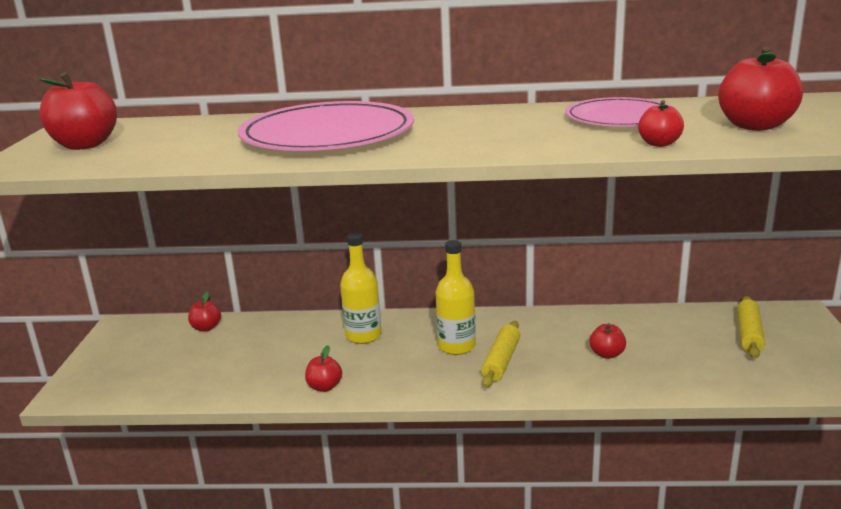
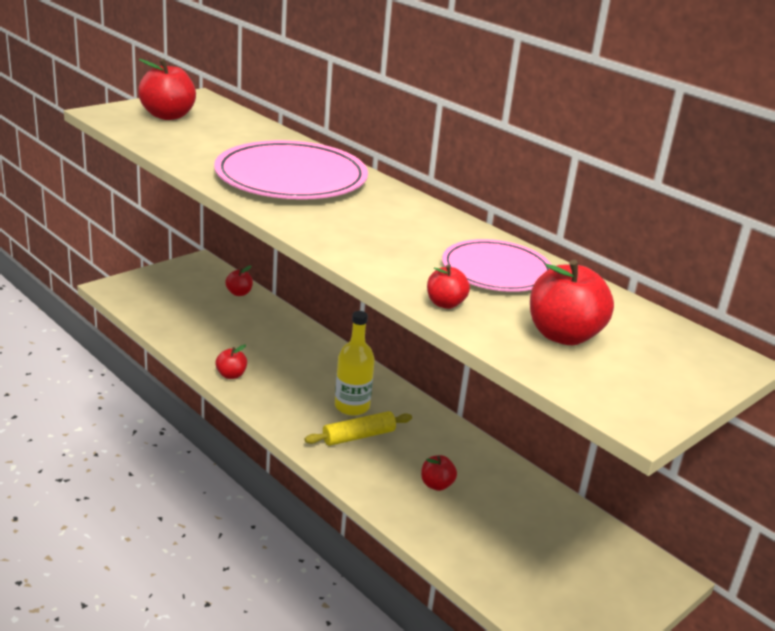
camera: 40 degrees right, 5 degrees up
yellow bottle [340,233,382,344] -> none
yellow rolling pin [737,296,765,359] -> none

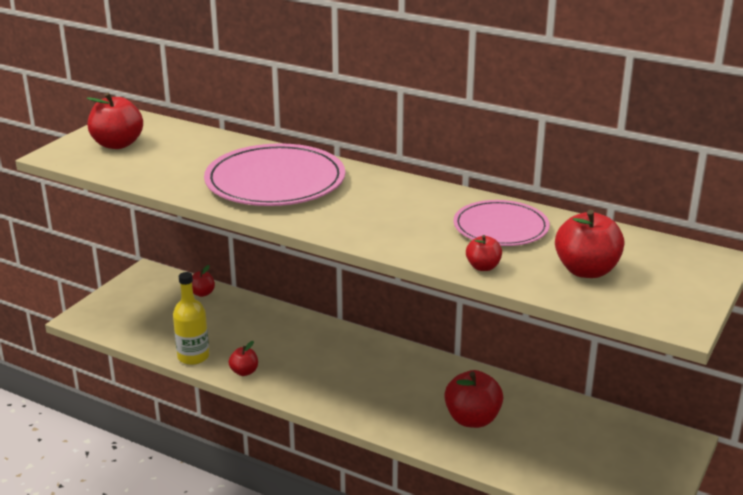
camera: 15 degrees left, 0 degrees up
yellow rolling pin [305,411,412,446] -> none
yellow bottle [335,311,375,415] -> yellow bottle moved to [173,272,209,365]
red apple [421,455,457,491] -> red apple [444,370,503,428], size x1.85

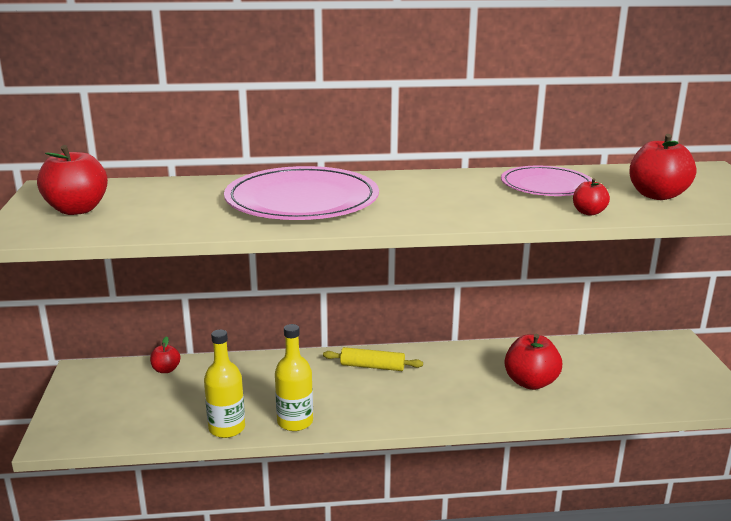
camera: 35 degrees left, 5 degrees down
red apple [229,341,258,376] -> yellow bottle [275,324,313,431]
none -> yellow rolling pin [323,347,423,371]

